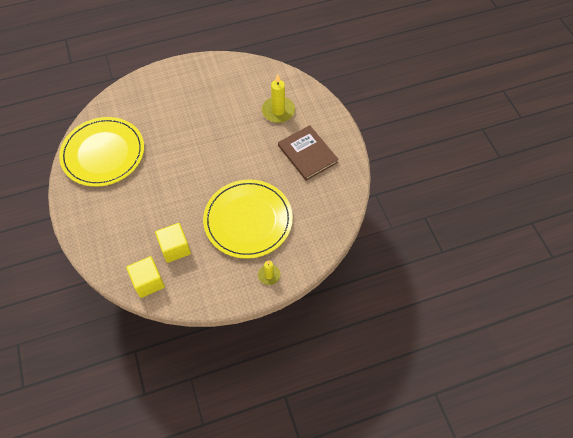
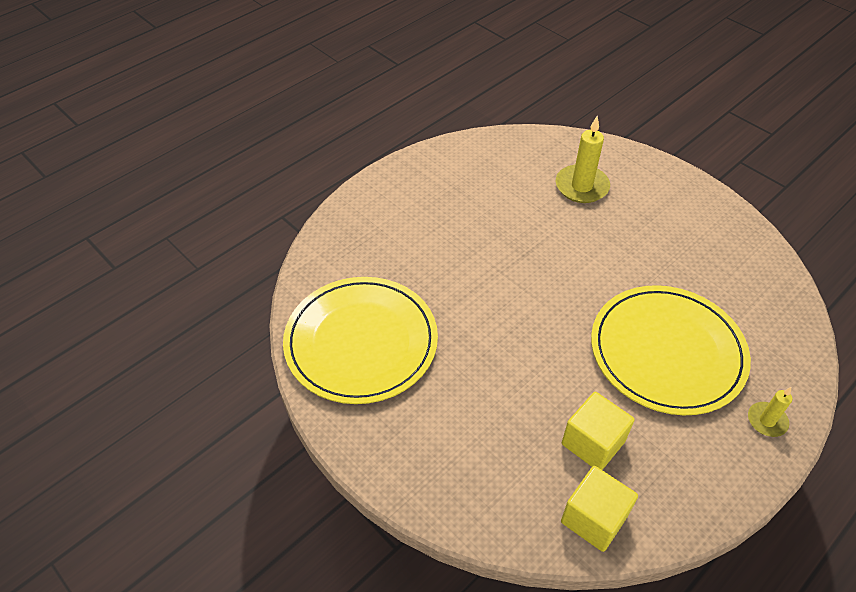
camera: 25 degrees left, 10 degrees down
brown book [278,125,339,181] -> none

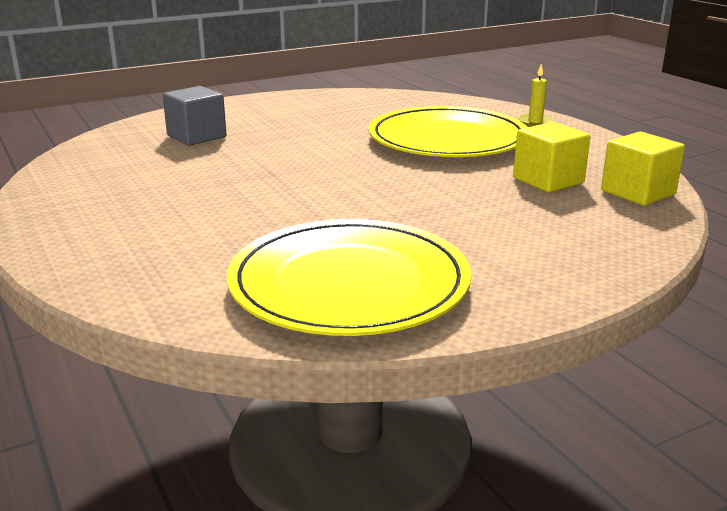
camera: 75 degrees left, 25 degrees down
yellow candle [556,116,610,203] -> grey cube [163,86,227,146]

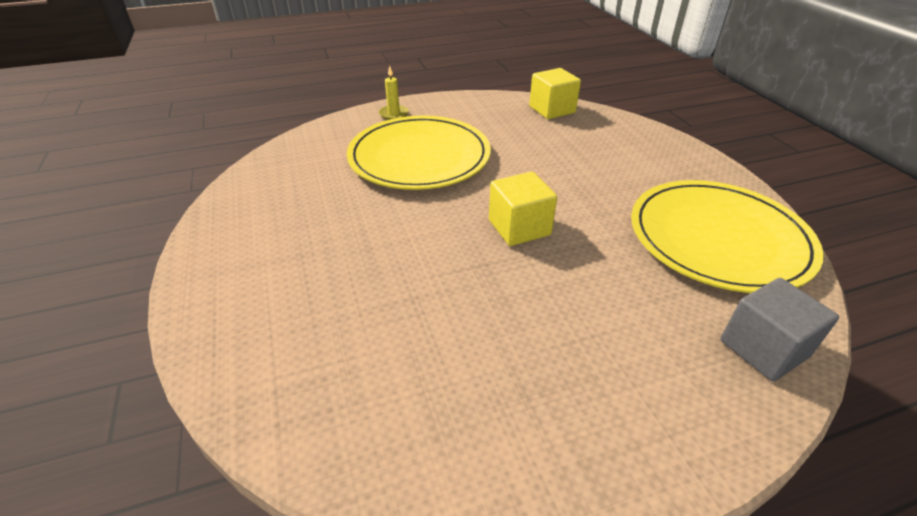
camera: 80 degrees left, 15 degrees up
grey cube [163,86,227,146] -> grey cube moved to [720,278,839,382]
yellow cube [513,122,591,193] -> yellow cube moved to [489,172,557,246]

